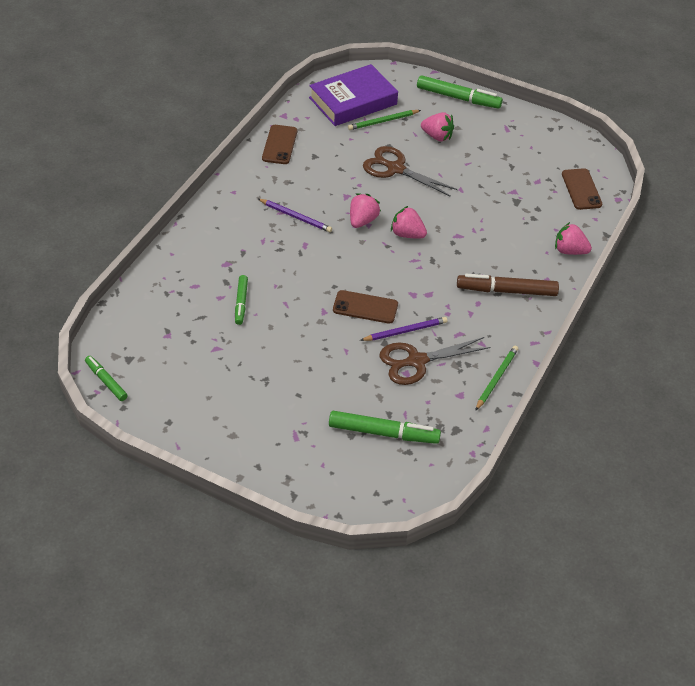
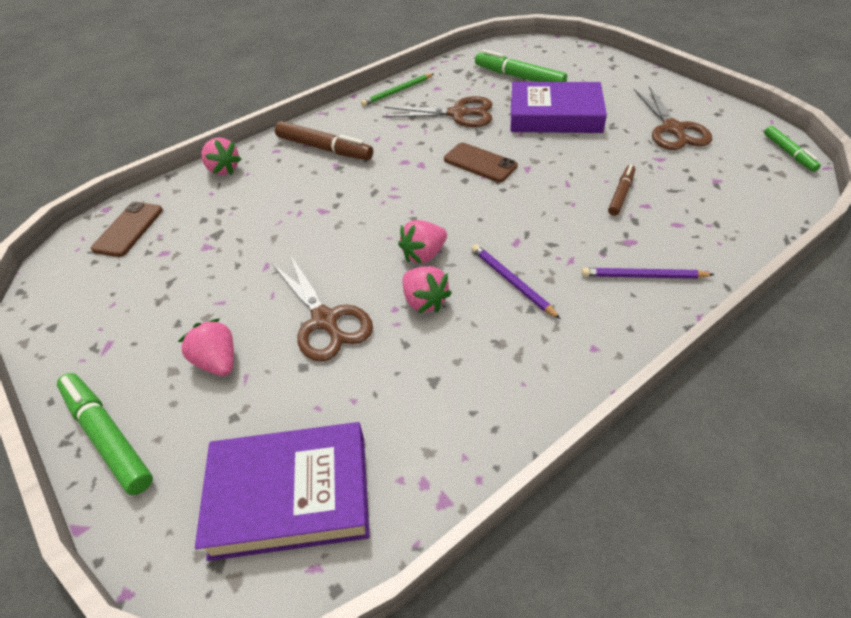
camera: 150 degrees left, 0 degrees up
green marker [235,275,248,325] -> brown marker [608,165,635,216]
brown phone [262,125,297,164] -> none
green pencil [348,110,421,130] -> none
purple pencil [360,317,447,341] -> purple pencil moved to [582,268,715,279]
pink strawberry [391,206,427,239] -> pink strawberry moved to [402,266,452,313]
none -> purple book [511,82,607,133]
none -> brown scissors [634,86,712,150]

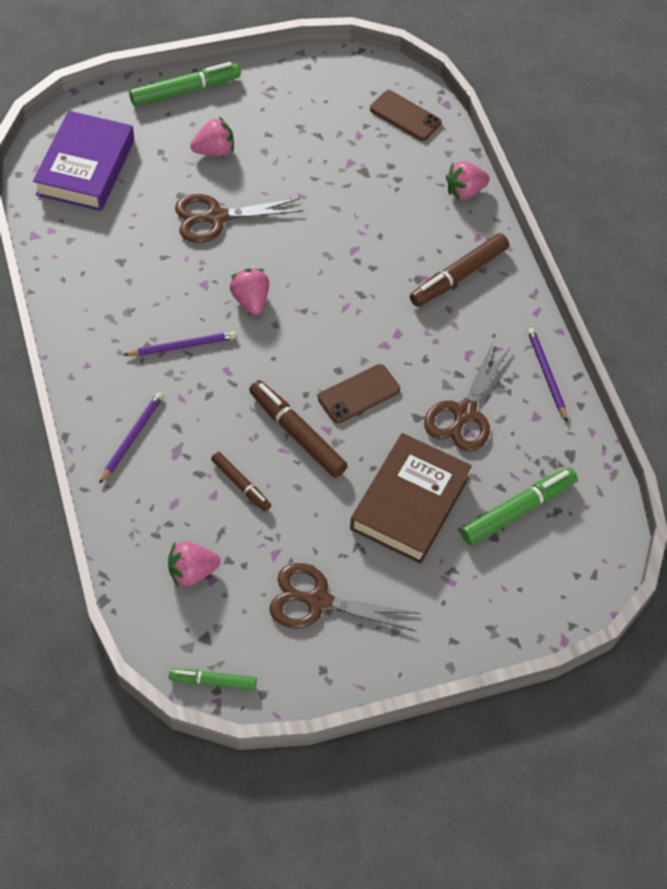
camera: 105 degrees right, 10 degrees up
green pencil [361,74,434,106] -> purple pencil [528,328,567,421]
pink strawberry [402,266,452,313] -> pink strawberry moved to [168,541,221,587]
purple book [511,82,607,133] -> brown book [350,433,472,564]
none -> brown marker [249,380,348,478]

